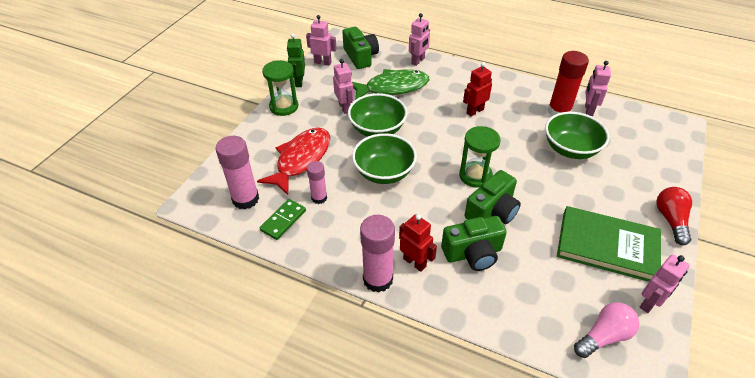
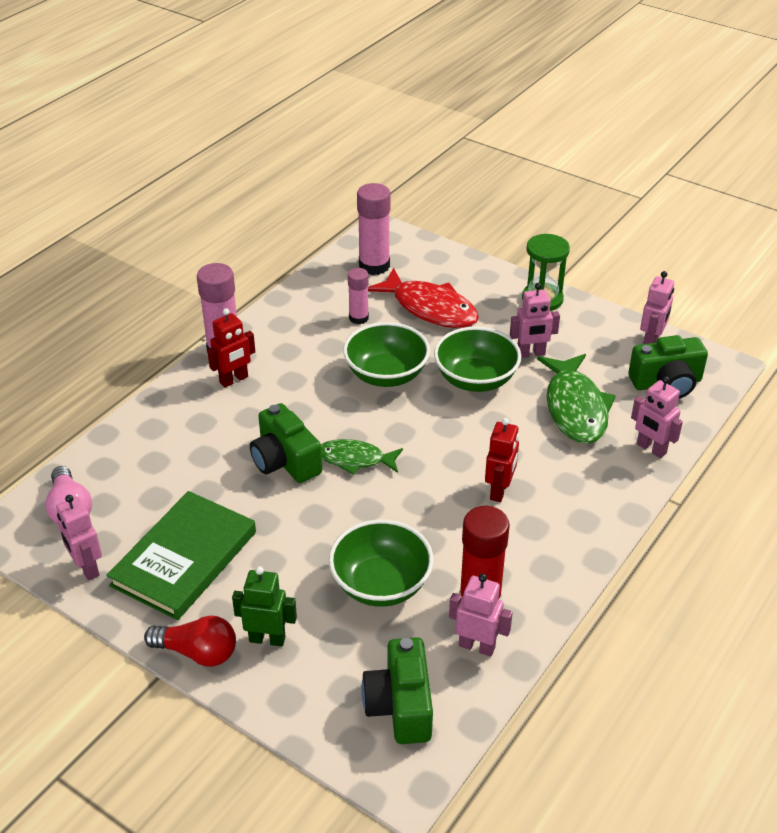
camera: 100 degrees right, 5 degrees down
green domino [260,199,306,240] -> none
green robot [287,34,305,87] -> green robot moved to [232,566,297,647]
green camera [441,216,507,271] -> green camera moved to [361,637,433,744]
green hourglass [459,126,501,188] -> green fish [321,439,403,475]
red robot [463,62,492,116] -> red robot turned 45 degrees clockwise [485,418,519,502]

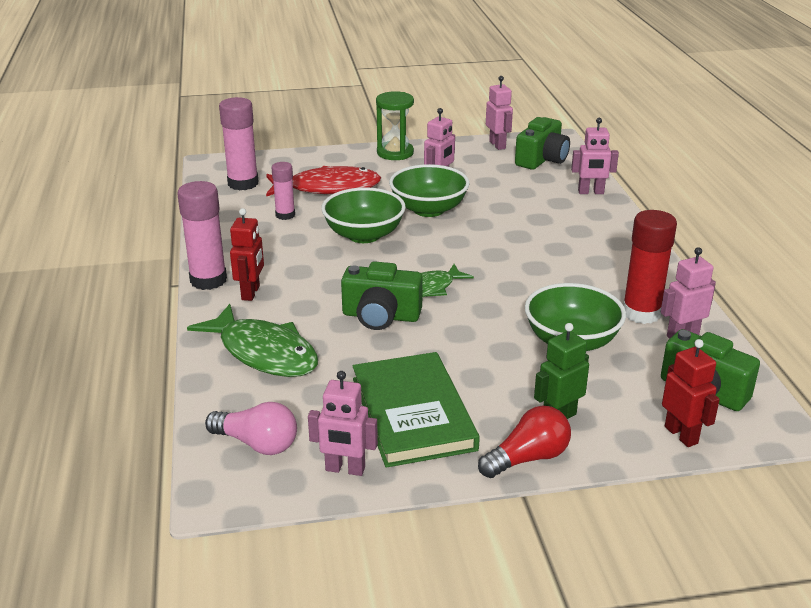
camera: 45 degrees left, 10 degrees down
red robot [485,418,519,502] -> red robot moved to [662,339,720,447]
green fish [537,354,616,444] -> green fish moved to [187,304,318,377]

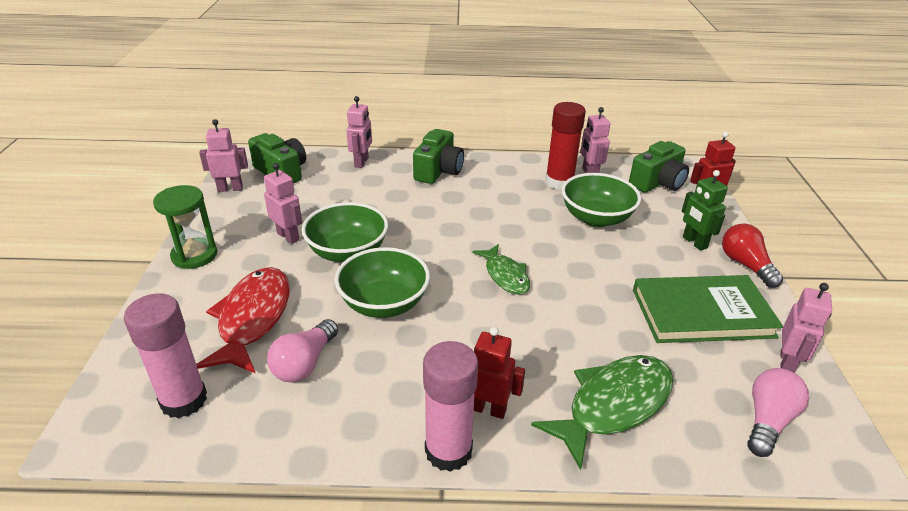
camera: 80 degrees left, 5 degrees up
pink glue stick [272,162,295,220] -> pink light bulb [267,319,338,383]
green camera [341,261,423,330] -> green camera moved to [413,129,464,184]

